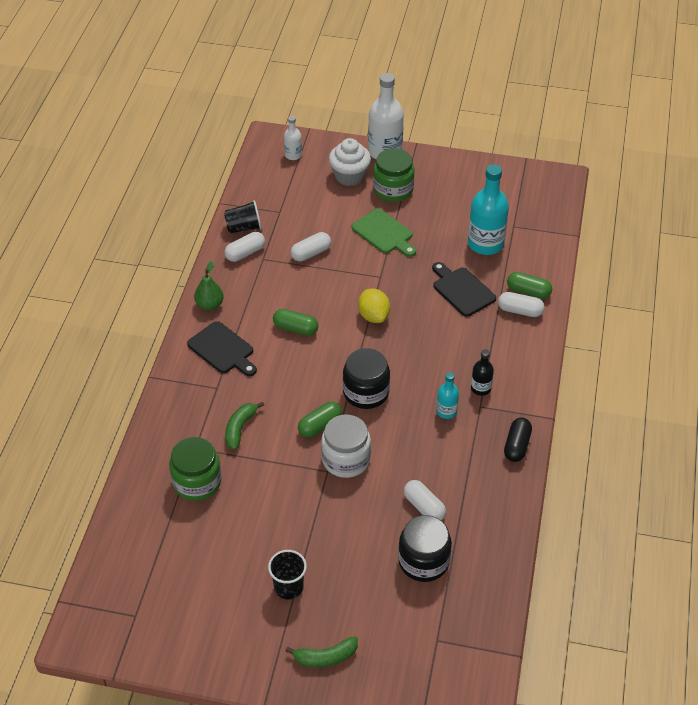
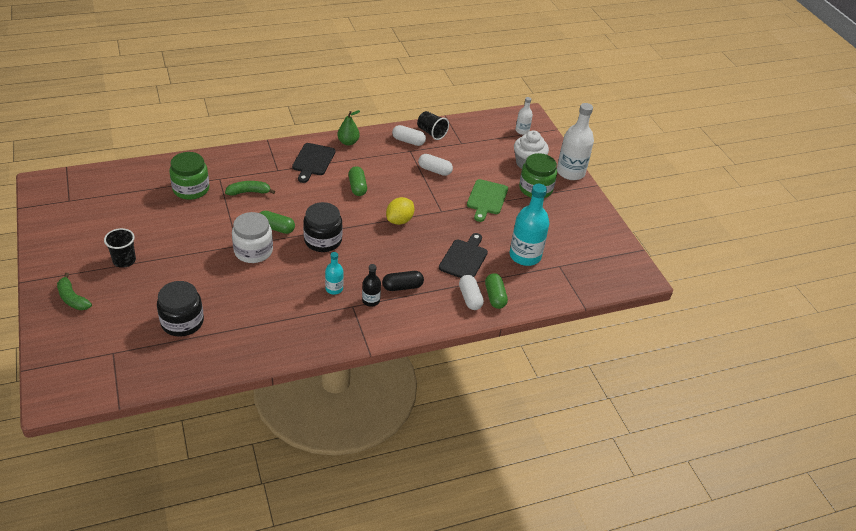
camera: 55 degrees right, 5 degrees down
white capsule [404,480,446,520] -> none
black capsule [504,418,532,462] -> black capsule moved to [382,271,424,291]

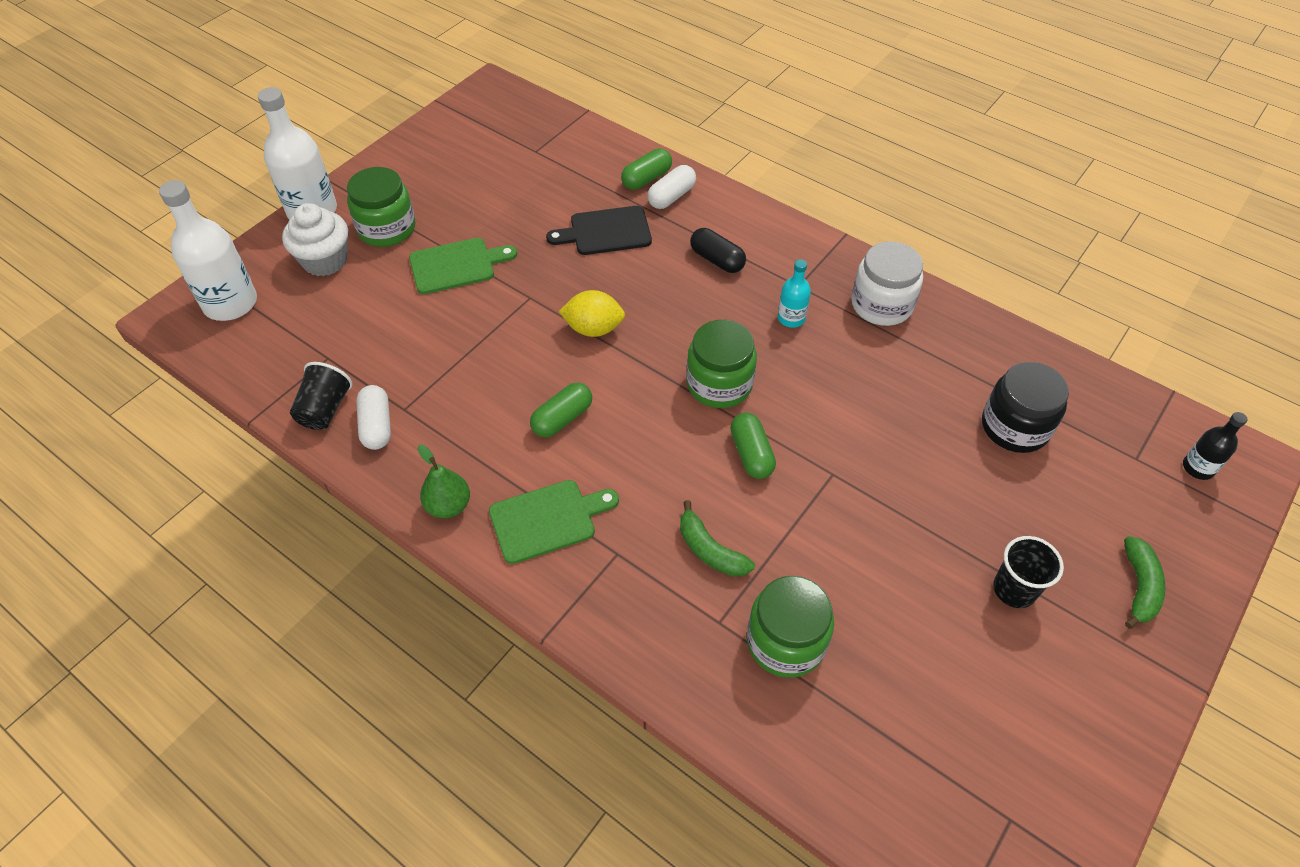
camera: 120 degrees left, 10 degrees up
white jar [232,212,273,263] -> white jar moved to [851,241,923,326]
black cutting board [292,143,335,183] -> green cutting board [489,480,619,564]
black jar [303,202,343,252] -> green jar [686,320,757,408]
black bottle [362,264,381,307] -> black bottle moved to [1183,412,1248,480]
white capsule [418,154,453,176] -> none
turquoise bottle [510,184,550,266] -> none
white bottle [516,97,533,135] -> white bottle [159,180,257,321], size x1.95

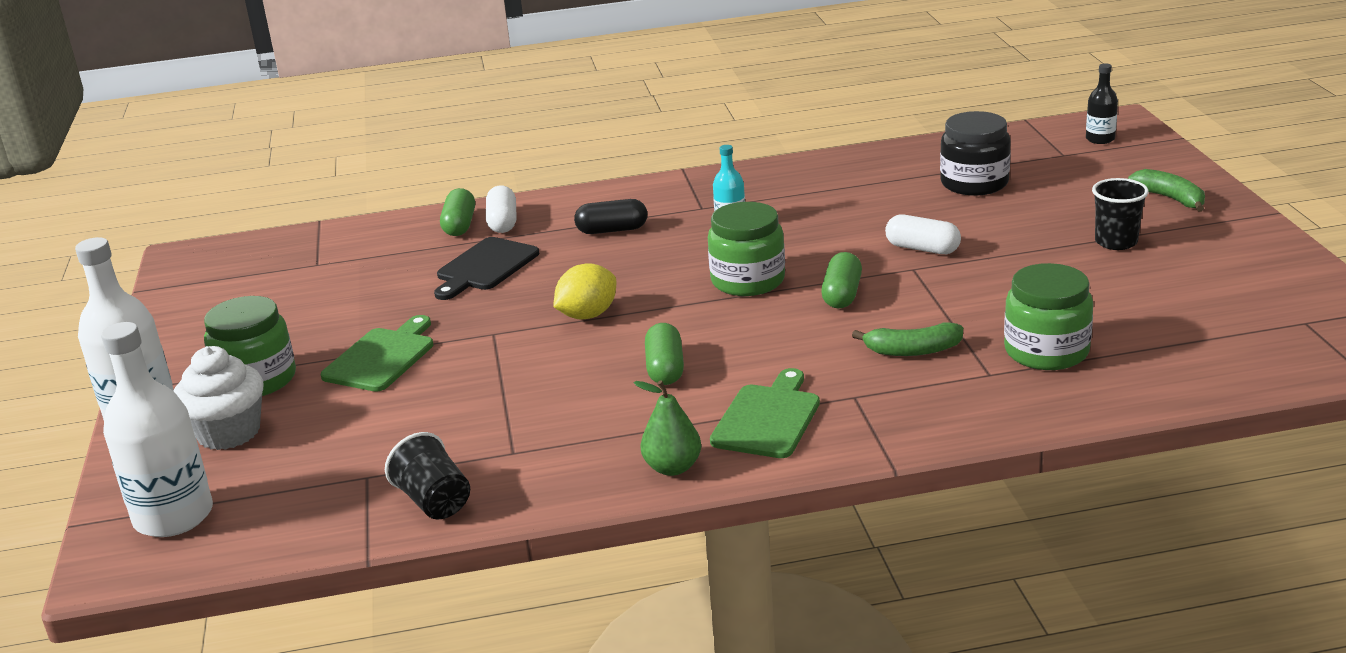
camera: 45 degrees left, 25 degrees down
white capsule [356,385,391,450] -> white capsule moved to [885,214,961,254]
green capsule [730,413,776,479] -> green capsule turned 75 degrees clockwise [821,252,862,308]
white jar [851,241,923,326] -> none

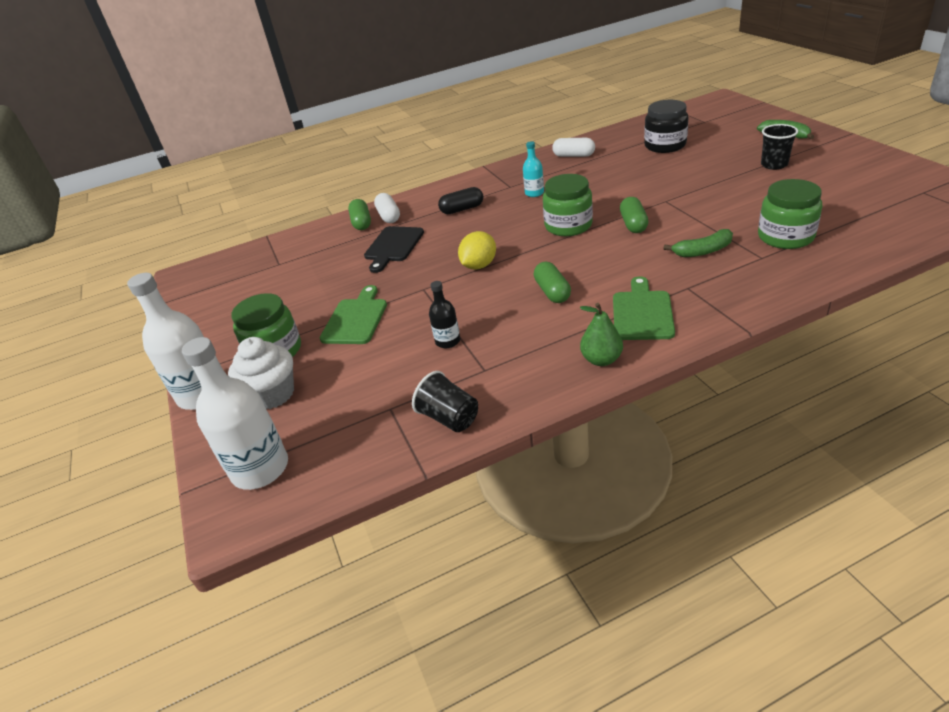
camera: 10 degrees left, 10 degrees up
white capsule [885,214,961,254] -> white capsule moved to [552,138,595,157]
black bottle [1086,64,1118,144] -> black bottle moved to [429,281,460,348]

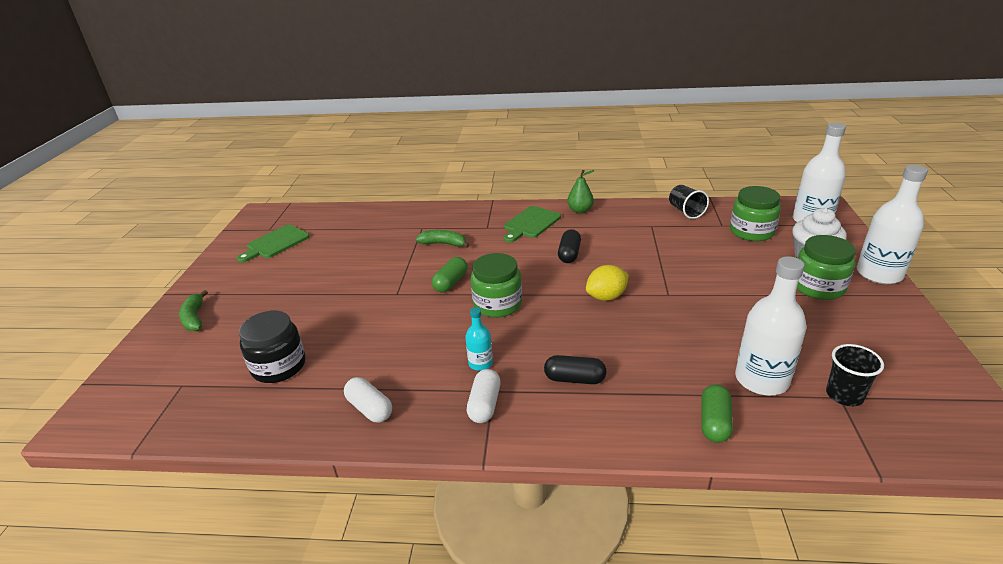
camera: 155 degrees left, 5 degrees down
green cutting board [320,285,387,344] -> green cutting board moved to [237,225,310,262]
black cutting board [364,226,424,273] -> none
white capsule [374,193,400,223] -> white capsule moved to [467,369,501,423]
black bottle [429,281,460,348] -> none
green capsule [534,262,571,303] -> black capsule [558,229,581,263]
green jar [758,179,823,249] -> green jar moved to [730,186,781,241]
black cup [761,124,798,170] -> black cup moved to [826,344,884,406]
none -> white bottle [735,256,807,395]

